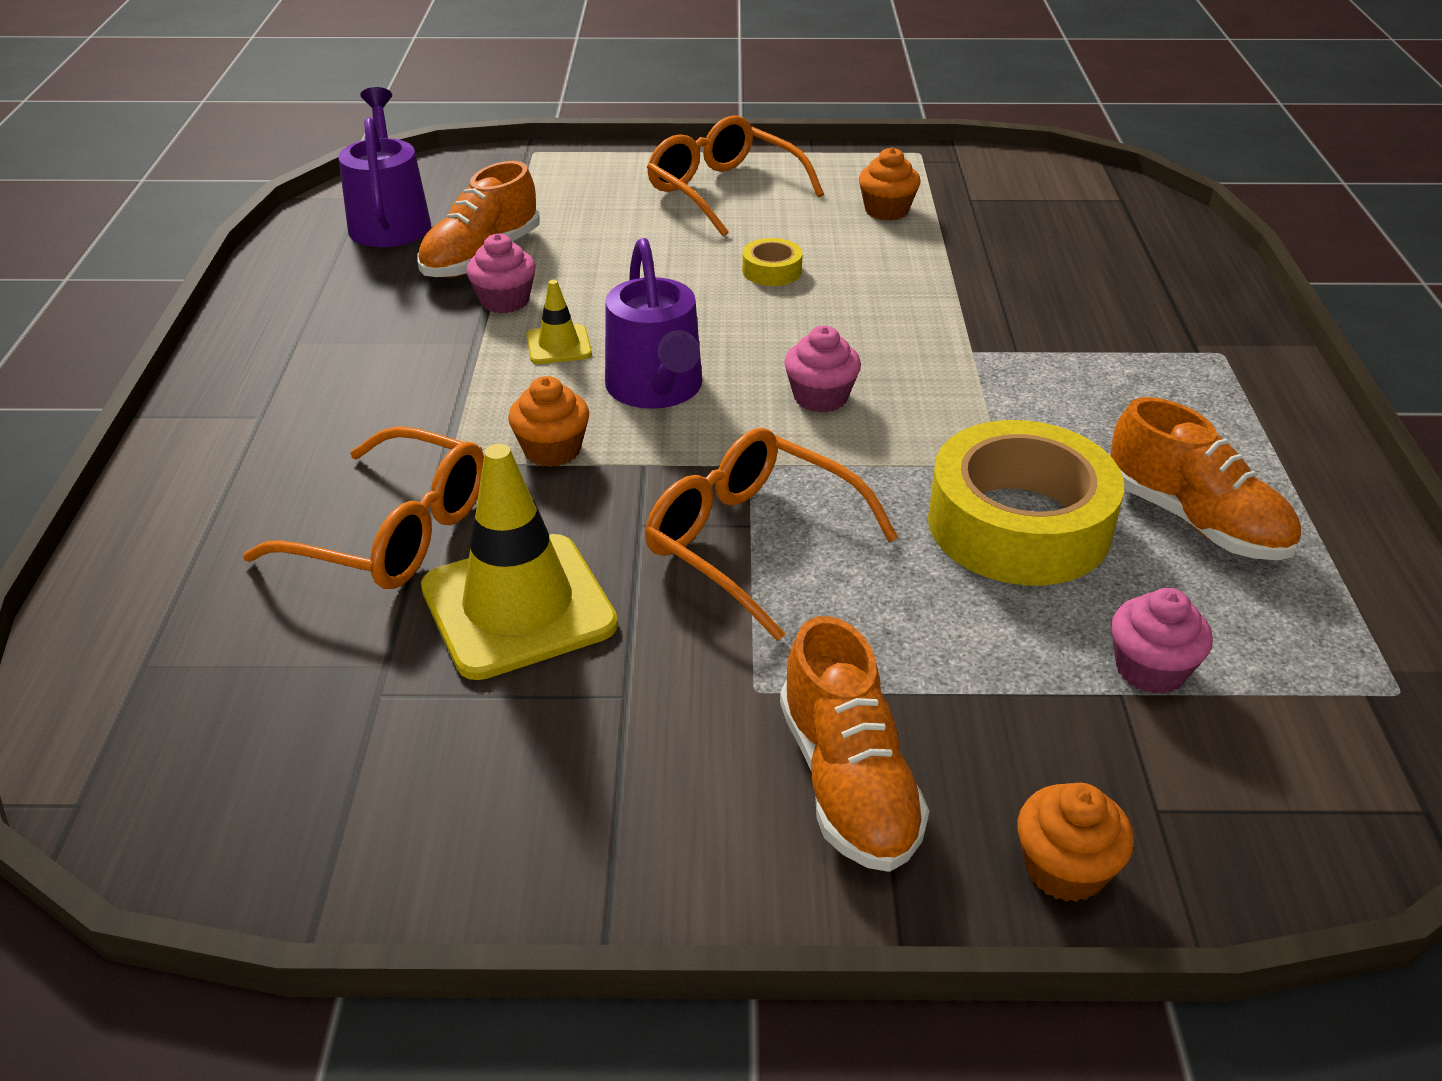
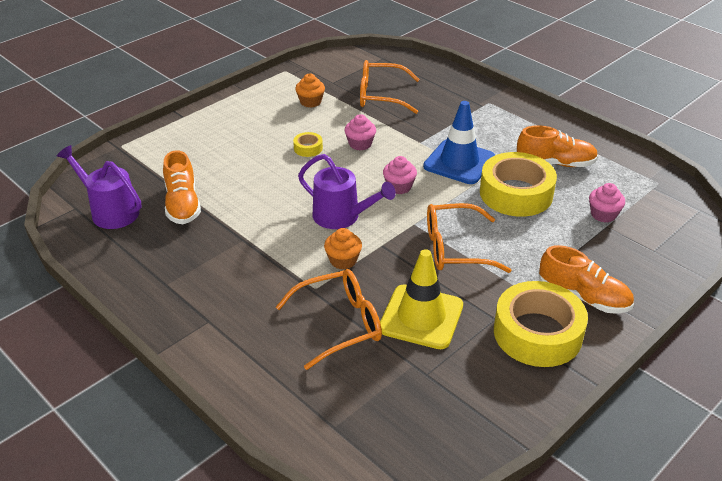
camera: 45 degrees left, 0 degrees up
pink cupcake [466,234,536,313] -> pink cupcake moved to [344,114,376,151]
yellow traffic cone [526,280,592,364] -> none
orange glasses [647,115,824,236] -> orange glasses moved to [360,60,420,114]
orange cupcake [1018,783,1134,902] -> none
none -> blue traffic cone [423,101,495,184]
none -> yellow tape [494,281,588,367]

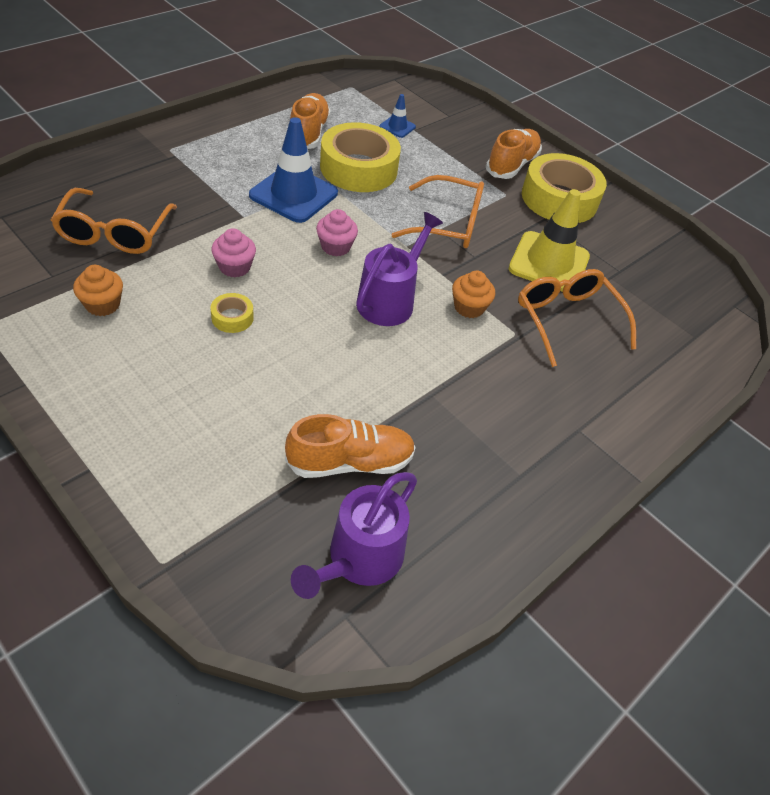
camera: 95 degrees left, 10 degrees up
orange glasses [427,203,511,273] -> orange glasses turned 75 degrees counterclockwise [391,175,484,248]
pink cupcake [589,183,625,223] -> blue traffic cone [379,94,416,138]

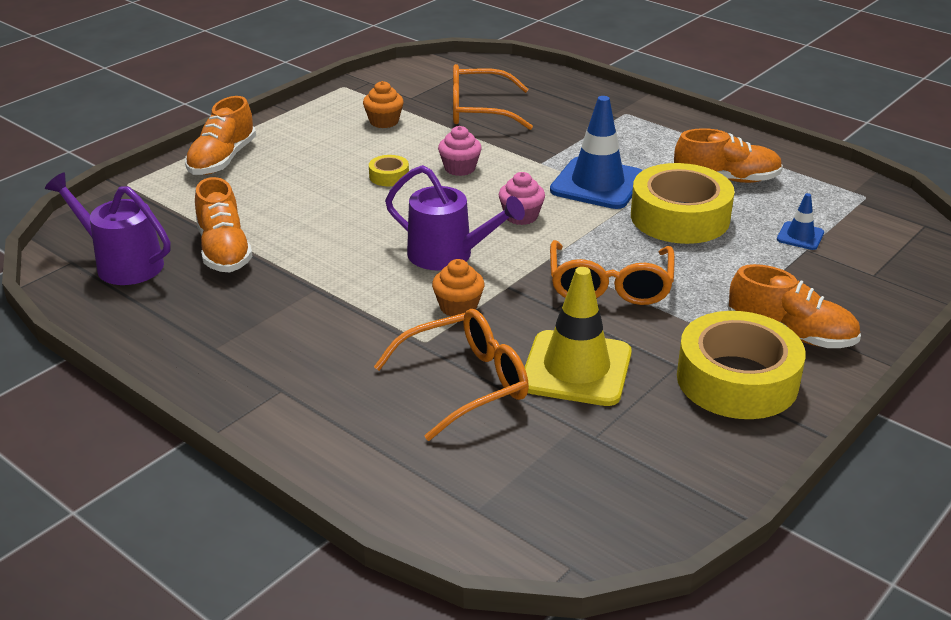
camera: 90 degrees right, 15 degrees down
none -> orange shoe [185,96,256,175]

